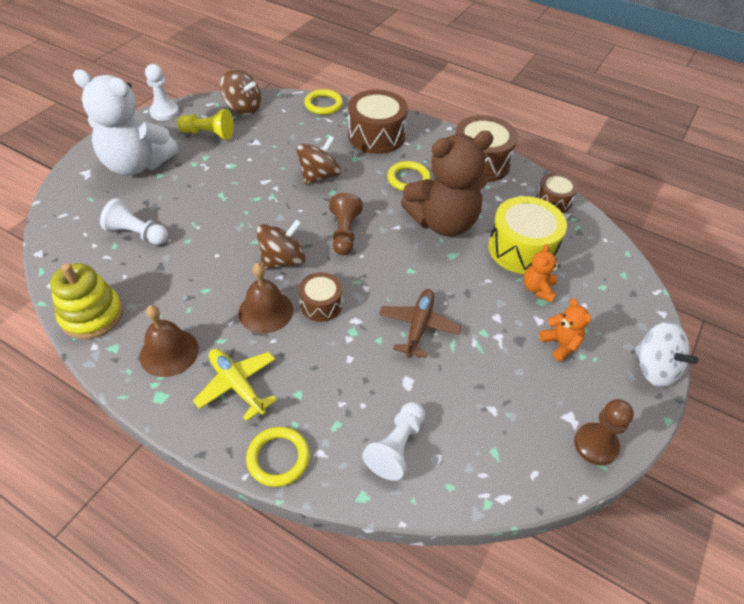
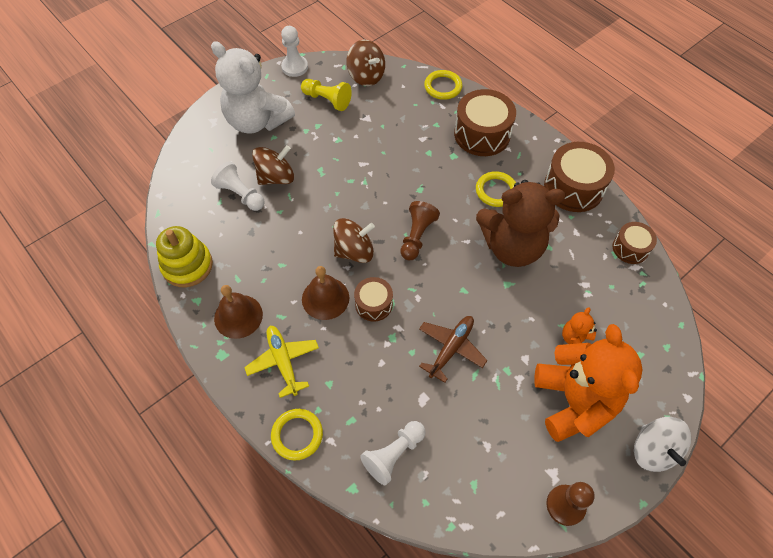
camera: 20 degrees right, 10 degrees up
brown spinning top [296,136,341,185] -> brown spinning top moved to [252,145,294,185]
yellow drum [488,196,567,274] -> none
orange teddy bear [539,298,591,361] -> orange teddy bear [534,324,643,442], size x2.30

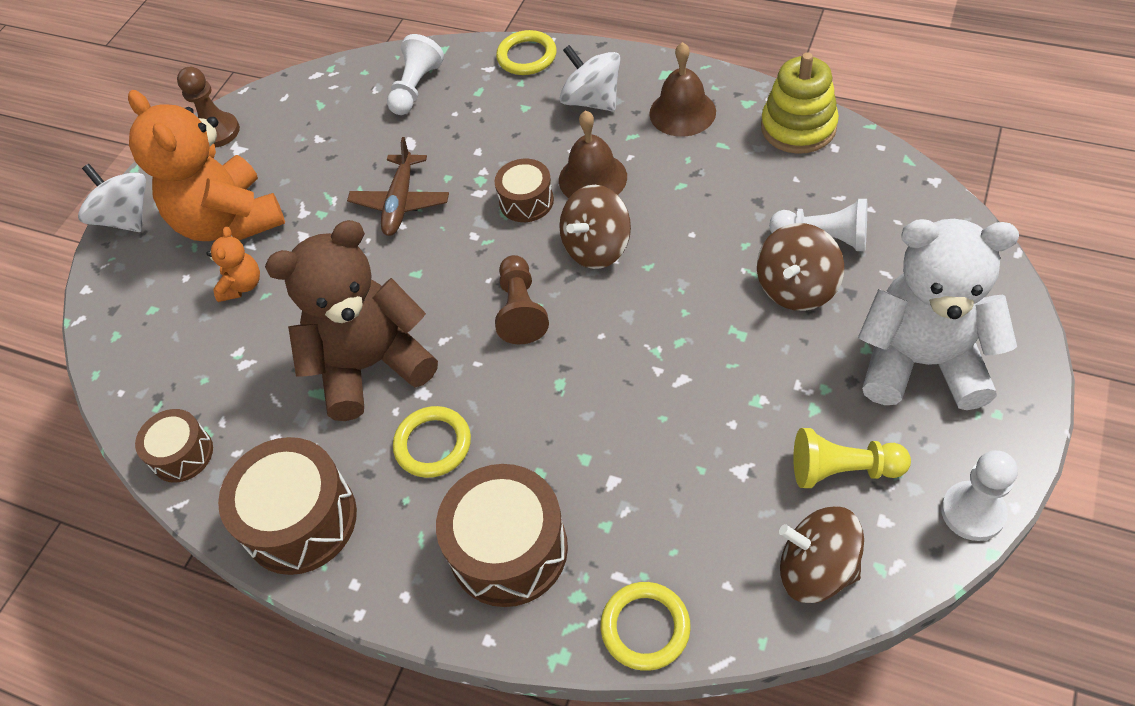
camera: 160 degrees right, 5 degrees down
yellow plane [244,326,319,398] -> white spinning top [560,45,620,111]

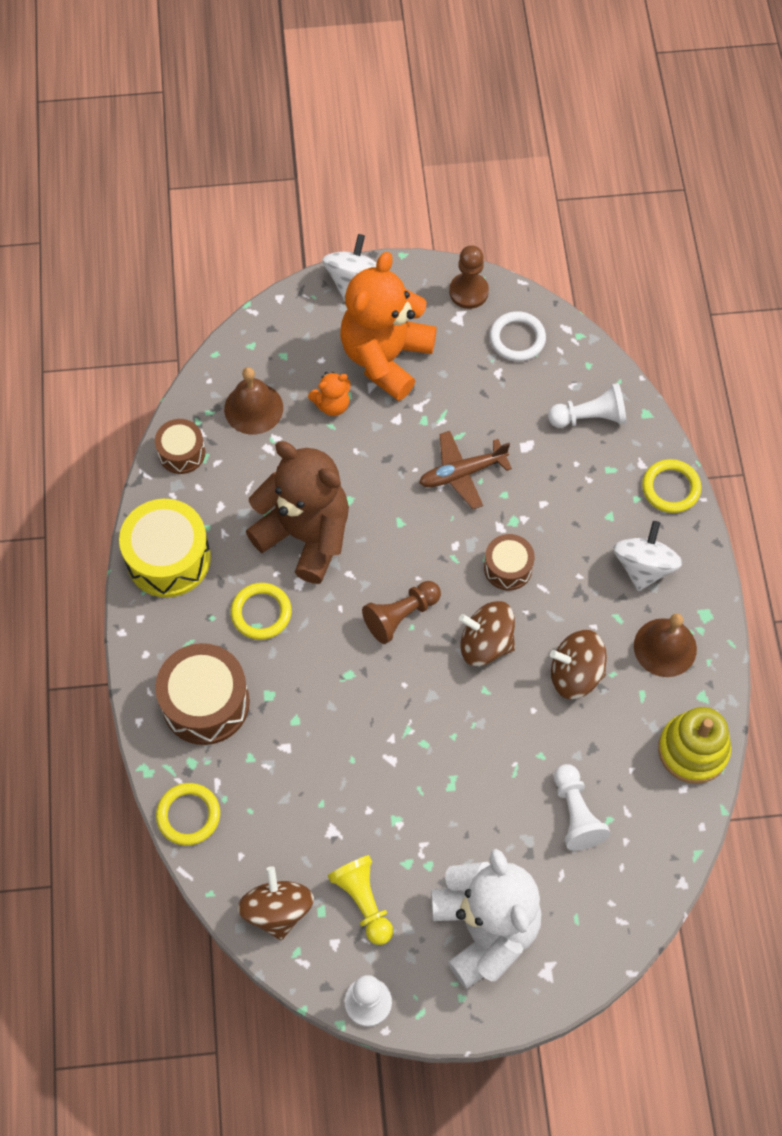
camera: 55 degrees right, 10 degrees up
brown drum [218,437,357,575] -> yellow drum [119,499,211,597]
brown bell [559,110,627,198] -> brown bell moved to [224,367,283,435]
brown spinning top [757,223,844,311] -> brown spinning top moved to [550,630,607,699]
none -> white ring [490,311,546,361]

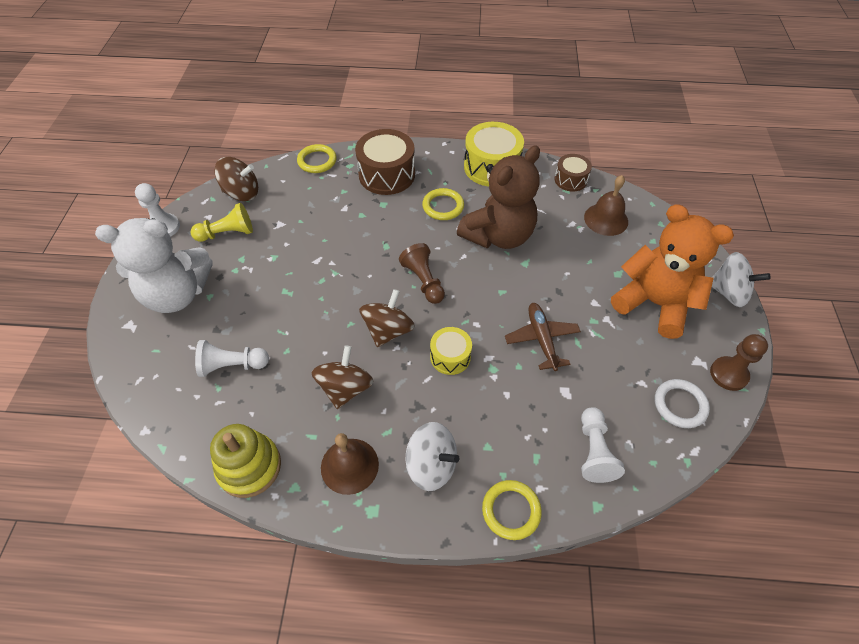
camera: 100 degrees right, 10 degrees down
orange teddy bear [308,372,351,416] -> none
brown drum [484,534,535,590] -> yellow drum [430,327,472,375]

